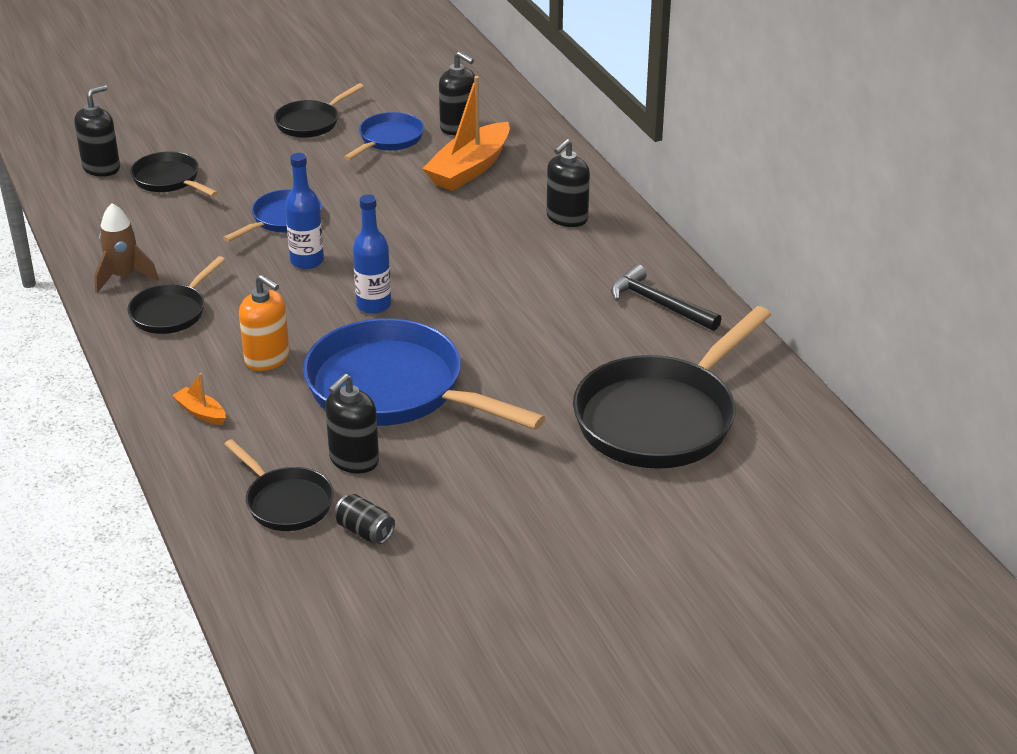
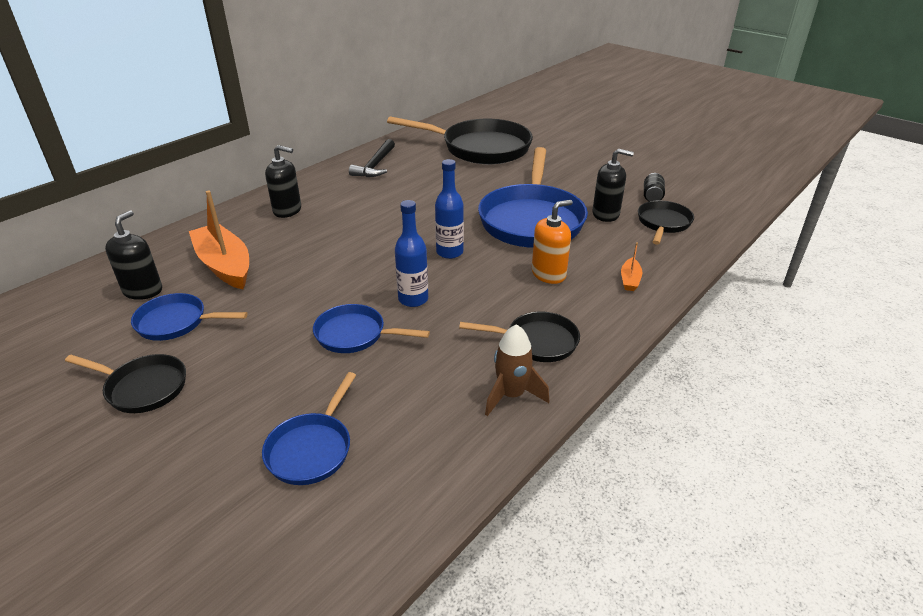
camera: 115 degrees left, 0 degrees up
black soap dispenser [74,85,120,177] -> none
black pan [130,151,218,197] -> blue pan [262,372,356,485]
orange soap dispenser [239,275,290,371] -> orange soap dispenser turned 45 degrees clockwise [532,200,573,284]
orange boat [422,76,510,191] -> orange boat turned 135 degrees counterclockwise [189,190,249,289]

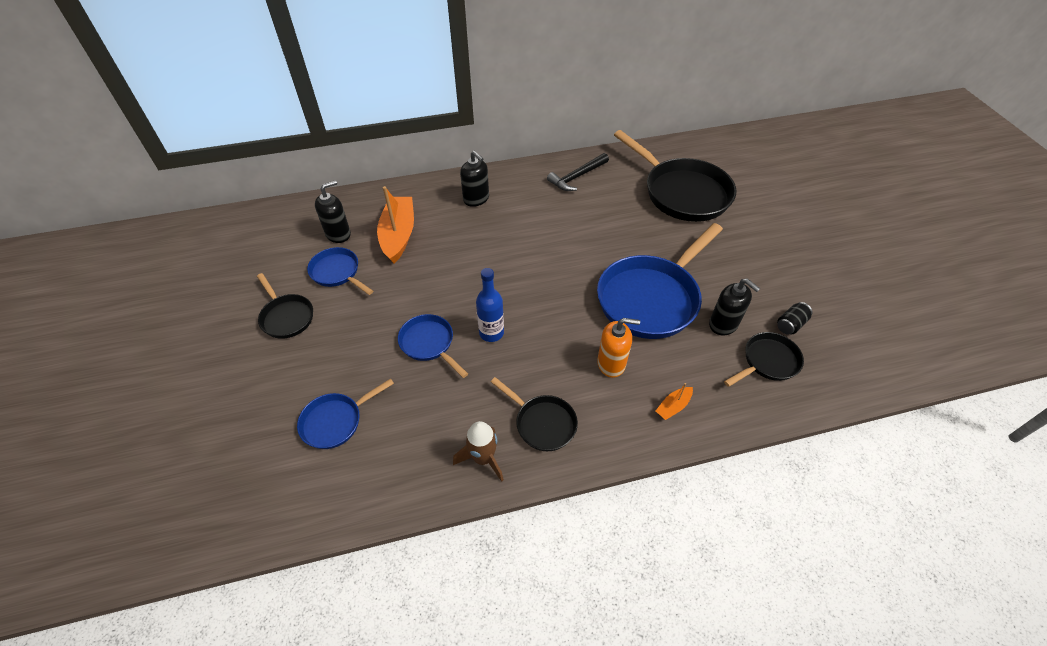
camera: 35 degrees right, 15 degrees up
blue bottle [435,159,464,259] -> none

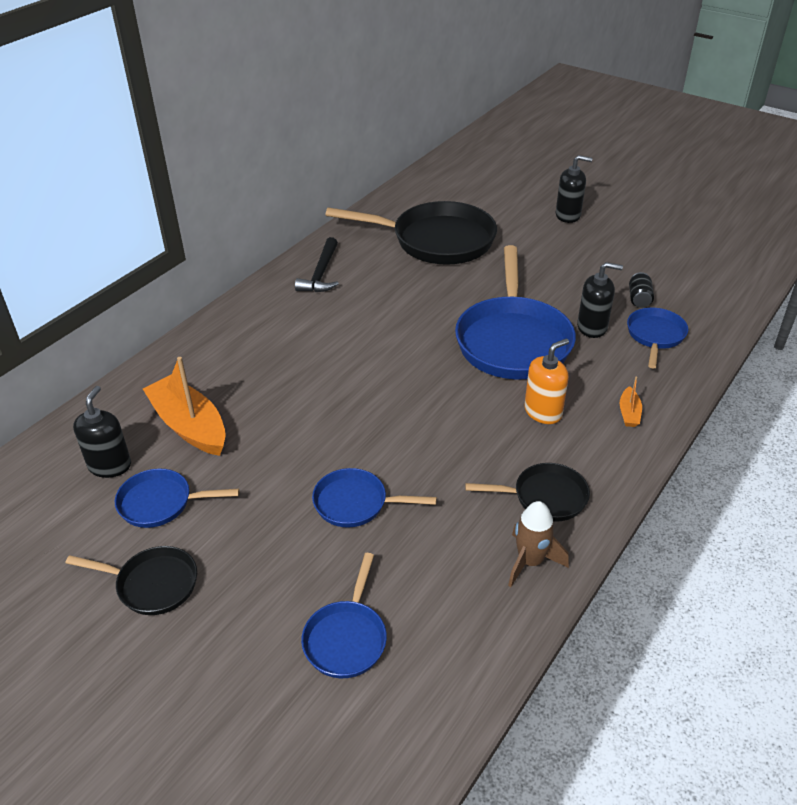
camera: 40 degrees left, 10 degrees down
black soap dispenser [460,151,489,207] -> black soap dispenser moved to [556,155,593,223]
blue bottle [476,268,504,342] -> none
black pan [724,332,804,387] -> blue pan [627,308,688,368]

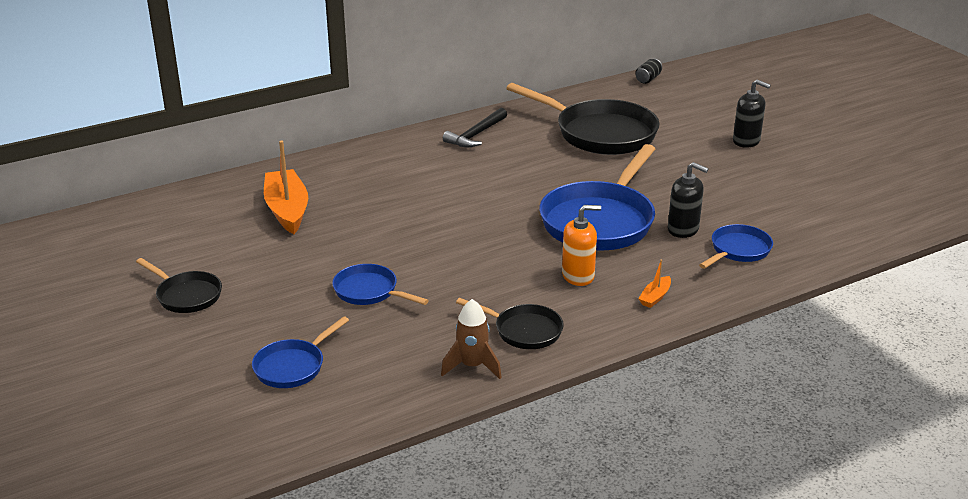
camera: 25 degrees right, 10 degrees down
black soap dispenser [73,386,131,478] -> none
blue pan [115,468,240,528] -> none
black can [629,272,654,308] -> black can moved to [635,59,662,84]

